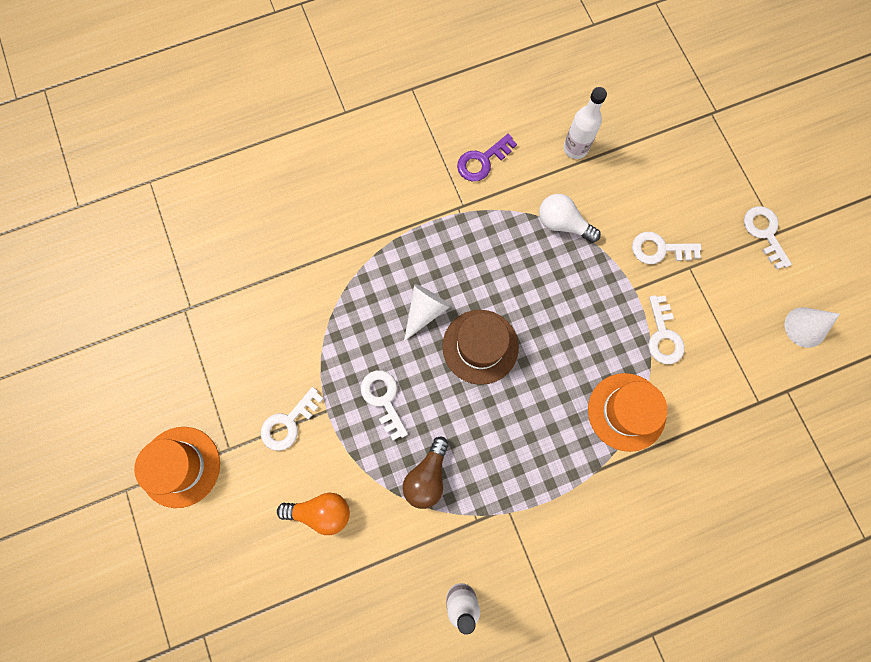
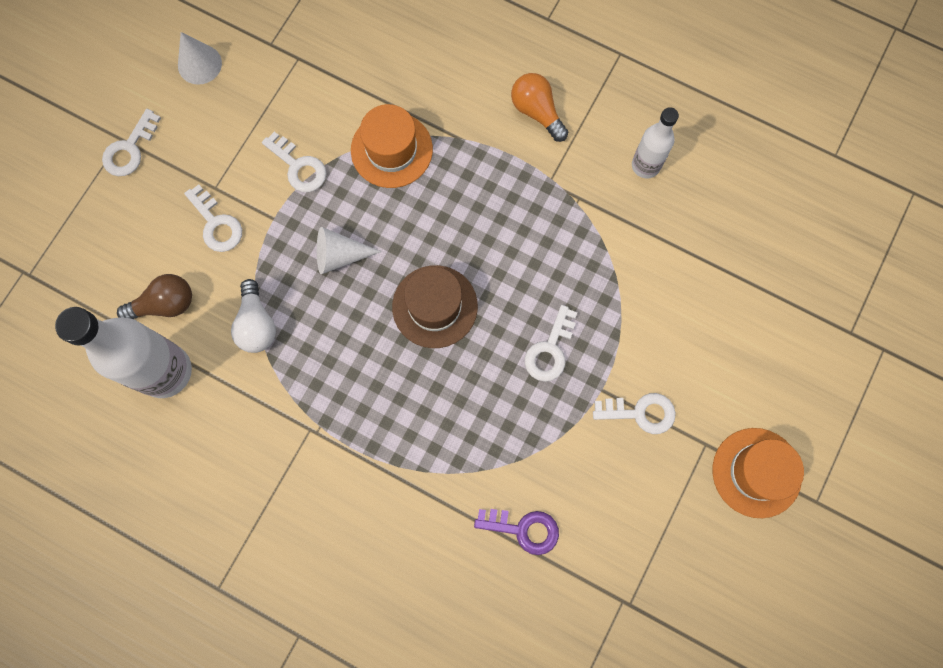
camera: 130 degrees left, 0 degrees up
orange light bulb [277,493,350,535] -> orange light bulb moved to [511,73,568,142]
brown light bulb [403,437,449,509] -> brown light bulb moved to [117,274,192,319]
white cone [404,284,450,341] -> white cone moved to [317,227,381,274]
purple key [457,134,517,181] -> purple key moved to [474,509,559,555]
white bottle [564,87,607,159] -> white bottle [55,307,192,398], size x1.78
white key [649,295,685,364] -> white key turned 90 degrees clockwise [262,132,327,192]

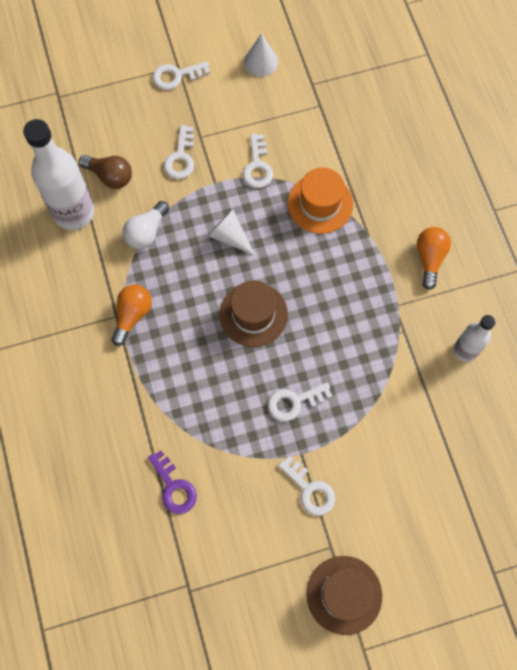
camera: 45 degrees right, 5 degrees down
orange hat [713,428,804,518] -> brown hat [307,556,382,635]
none -> orange light bulb [112,285,152,346]

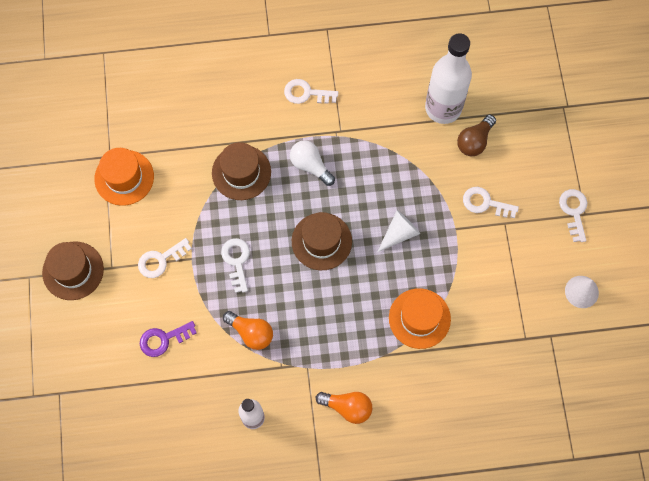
camera: 100 degrees right, 0 degrees up
orange light bulb [112,285,152,346] -> orange light bulb moved to [223,311,273,350]
white light bulb [122,201,169,249] -> white light bulb moved to [290,140,335,186]
purple key [148,450,197,514] -> purple key moved to [140,321,197,357]
white key [243,134,273,188] -> white key moved to [284,79,338,104]
none -> orange hat [94,148,154,206]
none -> brown hat [212,142,271,200]

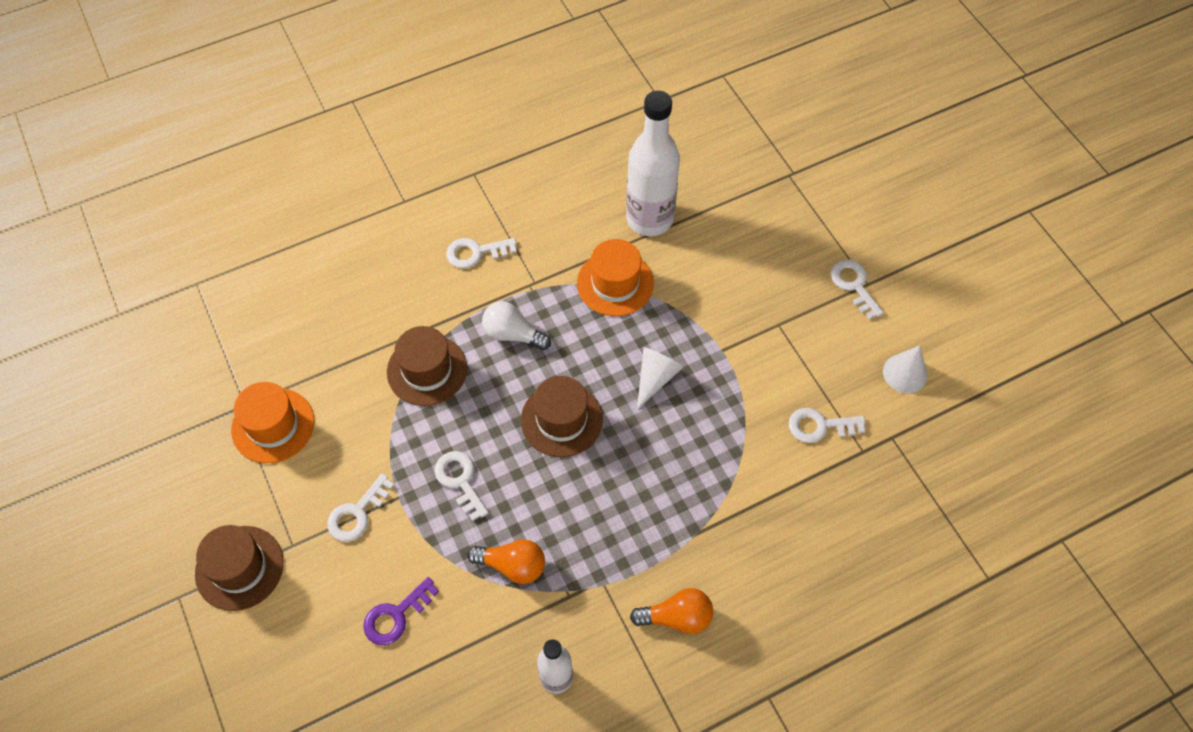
camera: 20 degrees left, 10 degrees down
orange hat [389,288,451,349] -> orange hat moved to [577,239,654,316]
brown light bulb [457,114,496,156] -> none
white key [463,187,519,218] -> white key moved to [789,408,866,443]

